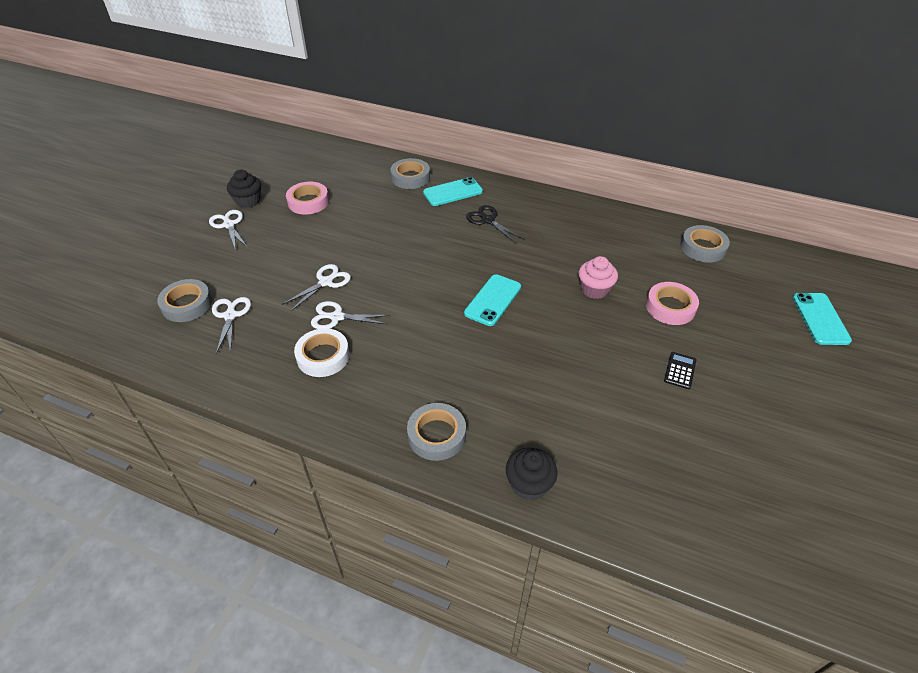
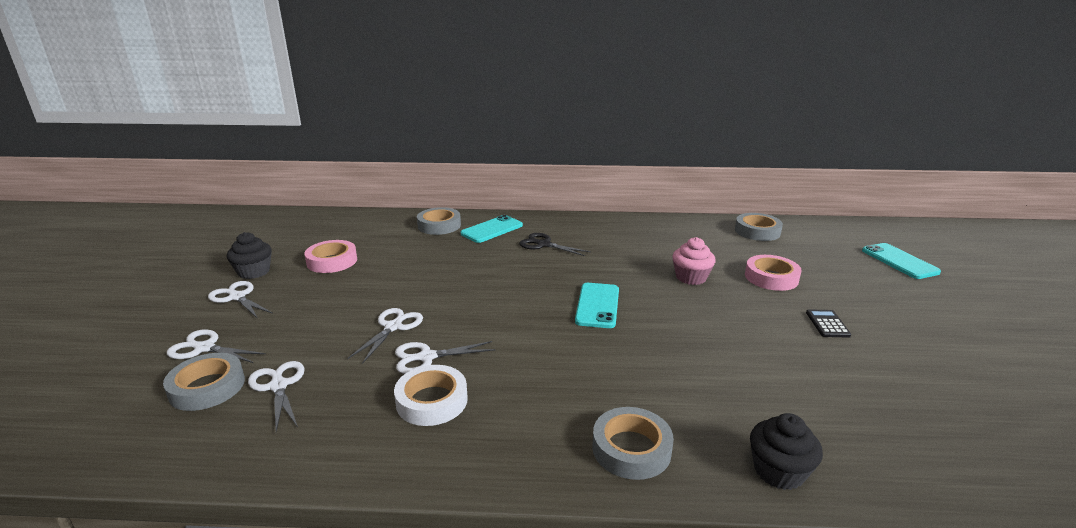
camera: 20 degrees left, 20 degrees down
none -> white scissors [167,329,266,363]

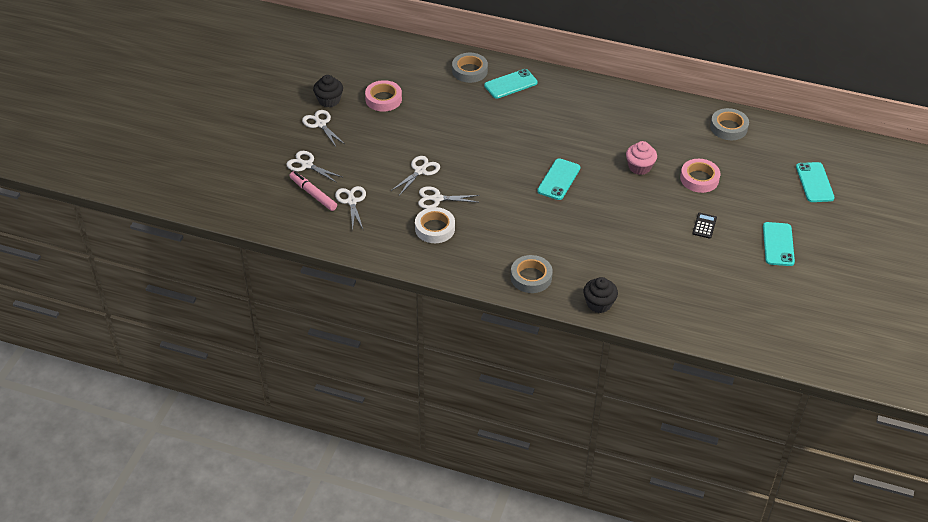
camera: 15 degrees right, 20 degrees up
grey tape [163,353,245,411] -> pink marker [290,171,337,211]
black scissors [519,233,591,256] -> none
none -> turquoise phone [763,222,795,266]

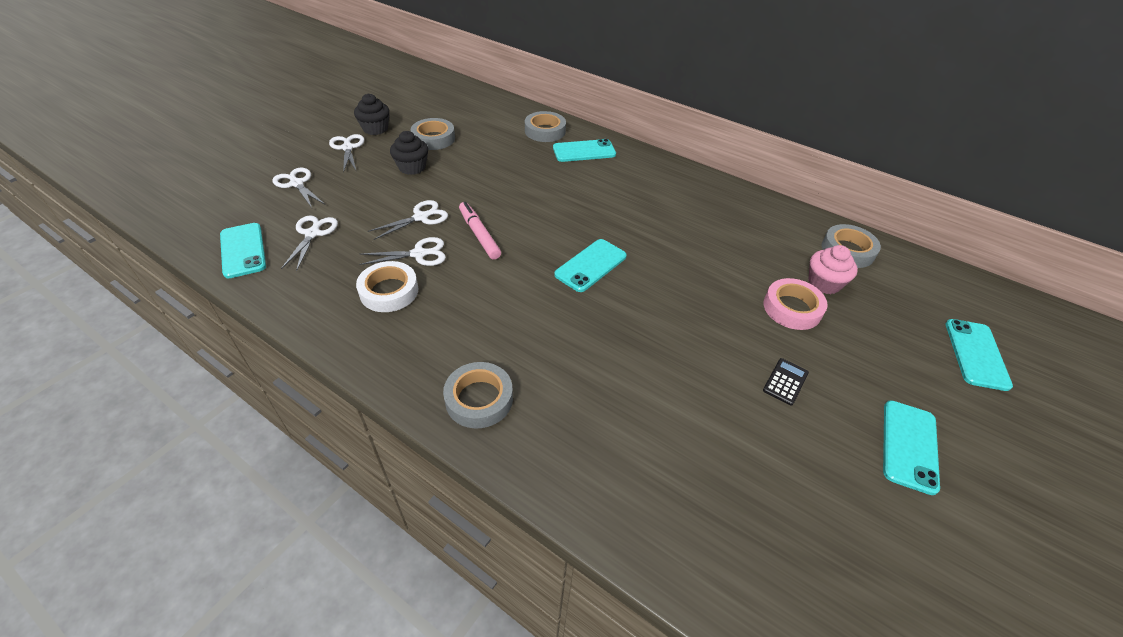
camera: 15 degrees right, 0 degrees up
pink marker [290,171,337,211] -> pink marker moved to [459,202,501,260]
pink tape [365,80,402,112] -> grey tape [411,118,455,150]
white scissors [418,186,479,209] -> white scissors turned 150 degrees clockwise [359,237,446,266]
black cupcake [583,277,618,313] -> black cupcake moved to [390,131,428,175]
pink cupcake [626,141,657,175] -> pink cupcake moved to [809,245,858,294]
none -> turquoise phone [220,223,266,278]

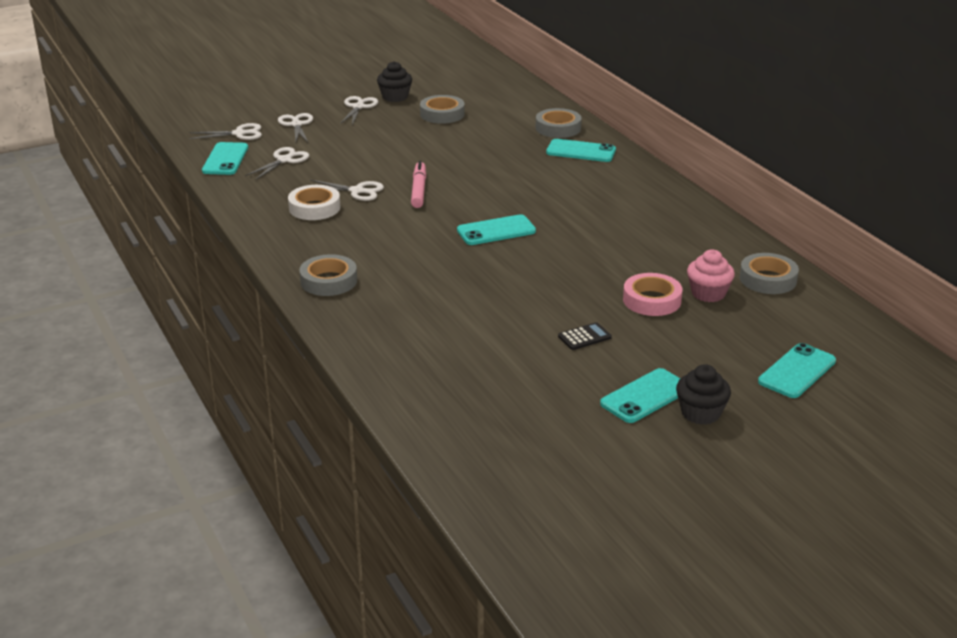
camera: 30 degrees right, 15 degrees down
white scissors [368,200,448,240] -> white scissors moved to [189,123,262,140]
black cupcake [390,131,428,175] -> black cupcake moved to [676,364,731,425]

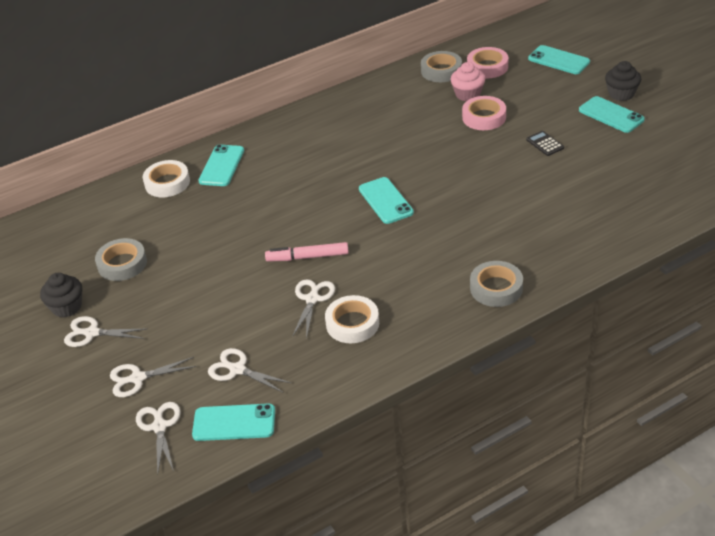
camera: 90 degrees left, 10 degrees up
grey tape [536,108,582,138] -> white tape [143,160,190,197]
none -> pink tape [467,47,508,78]

